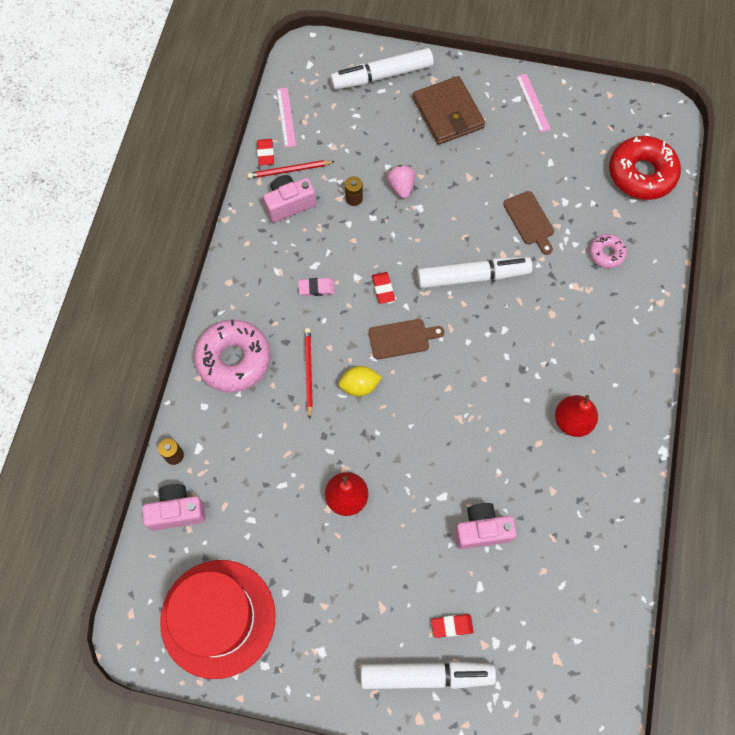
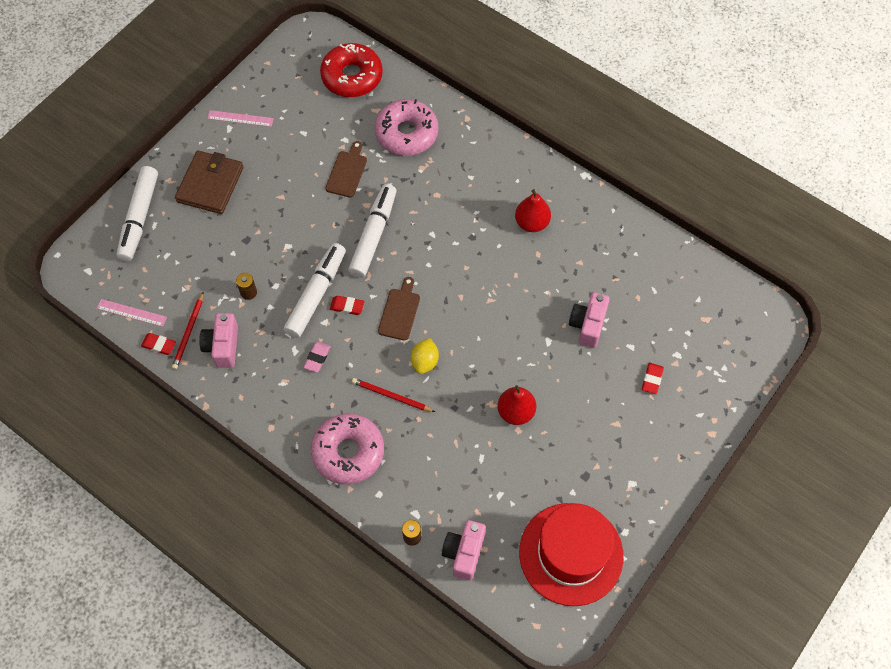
camera: 65 degrees left, 5 degrees down
white marker [361,661,496,689] -> white marker moved to [284,243,346,338]
pink strawberry [387,165,415,199] -> none
brown wallet [413,76,485,145] -> brown wallet turned 75 degrees counterclockwise [175,150,244,214]
brown cutting board [503,191,554,255] -> brown cutting board turned 75 degrees counterclockwise [326,141,367,198]
pink donut [589,234,627,268] -> pink donut [375,99,438,156], size x1.97

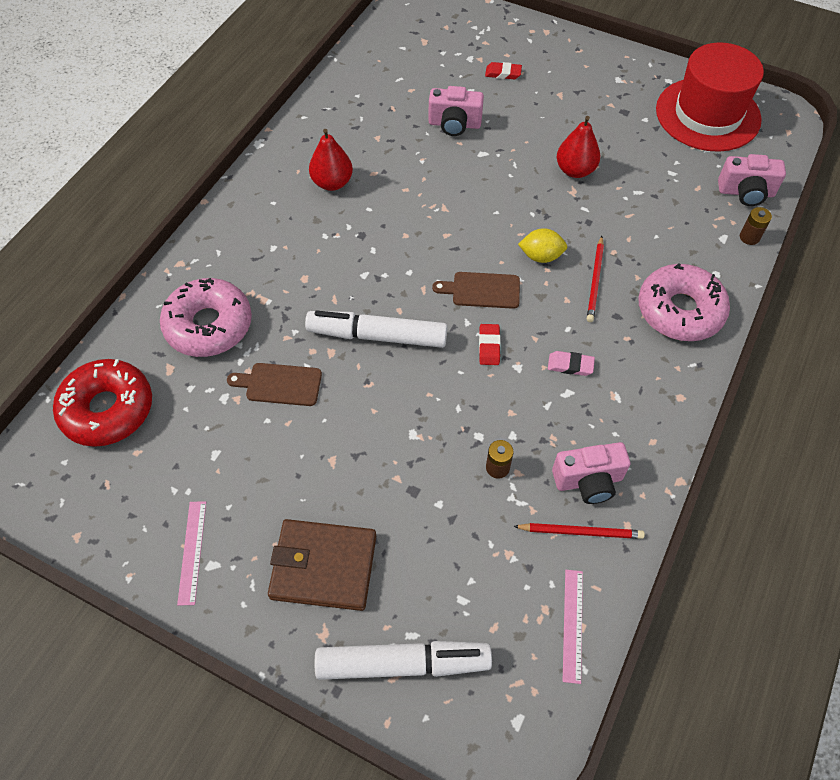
camera: 100 degrees left, 5 degrees down
red eraser [141,333,176,355] -> none
white marker [284,243,346,338] -> none

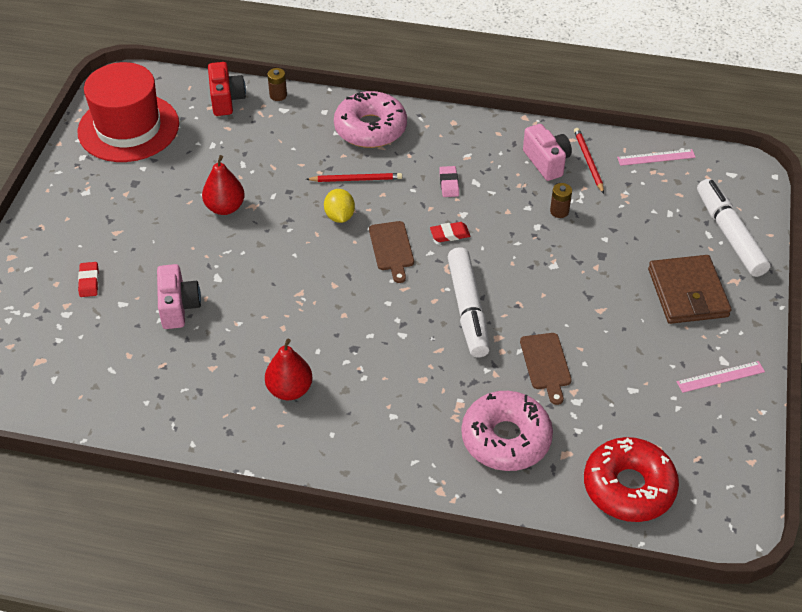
camera: 105 degrees left, 10 degrees down
pink camera [718,154,786,206] -> red camera [208,62,246,116]

